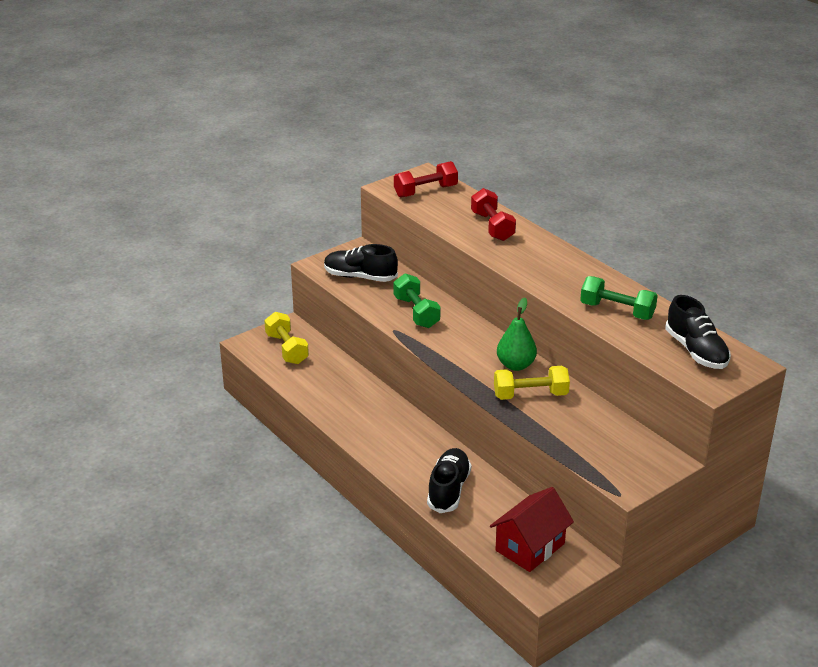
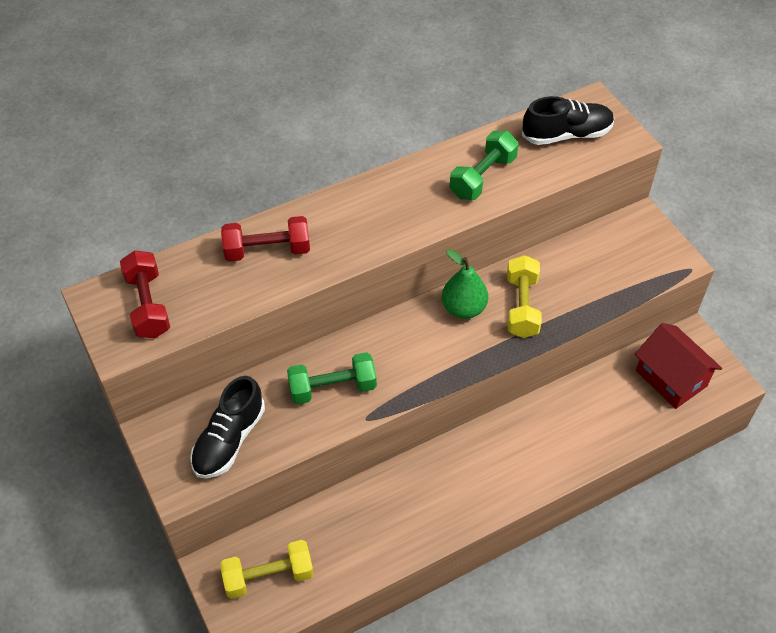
camera: 80 degrees left, 20 degrees up
black shoe [427,448,471,513] -> none

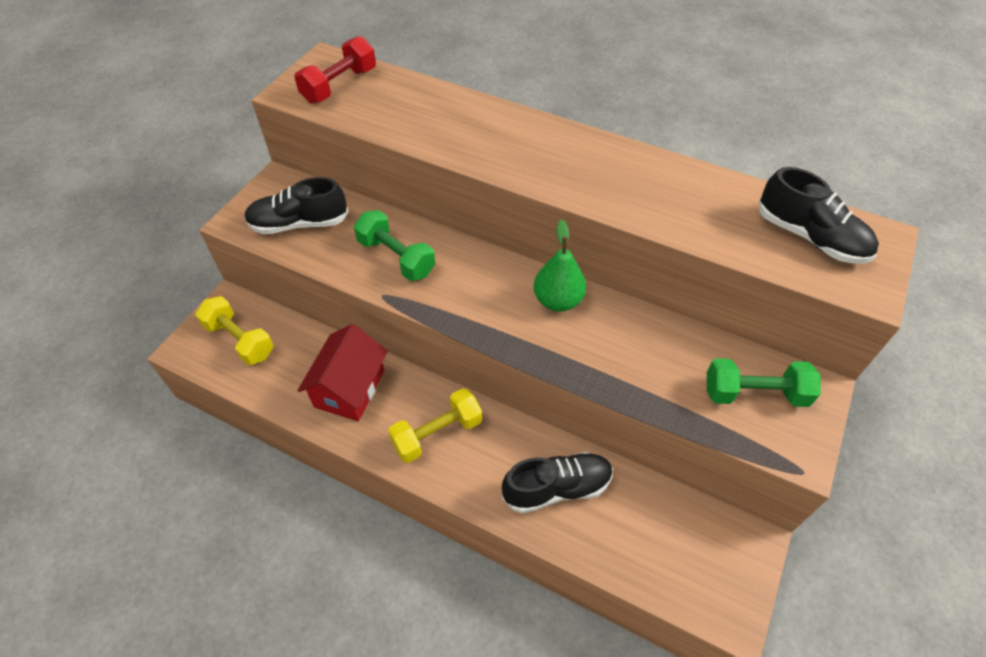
camera: 55 degrees right, 0 degrees up
red dumbbell [221,216,310,262] -> none
green dumbbell [450,131,519,200] -> green dumbbell moved to [707,358,821,407]
yellow dumbbell [507,255,542,338] -> yellow dumbbell moved to [388,388,482,463]
red house [635,323,722,409] -> red house moved to [297,324,388,421]
none -> black shoe [502,452,613,514]

